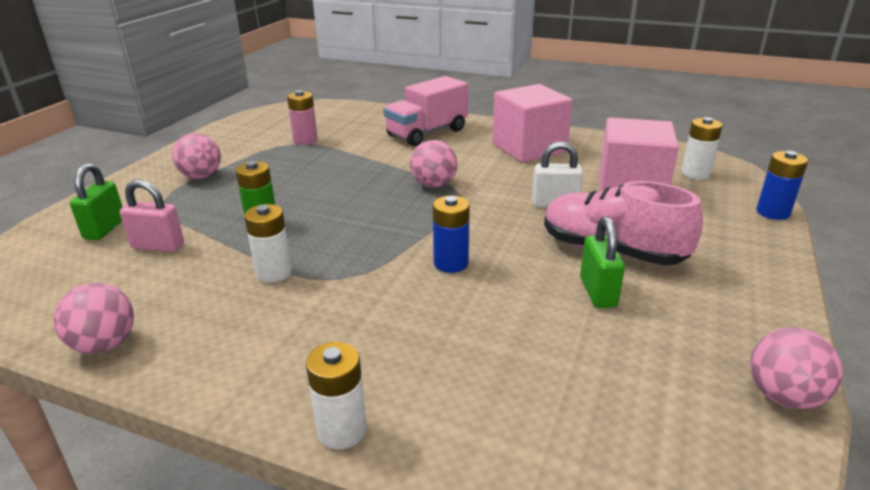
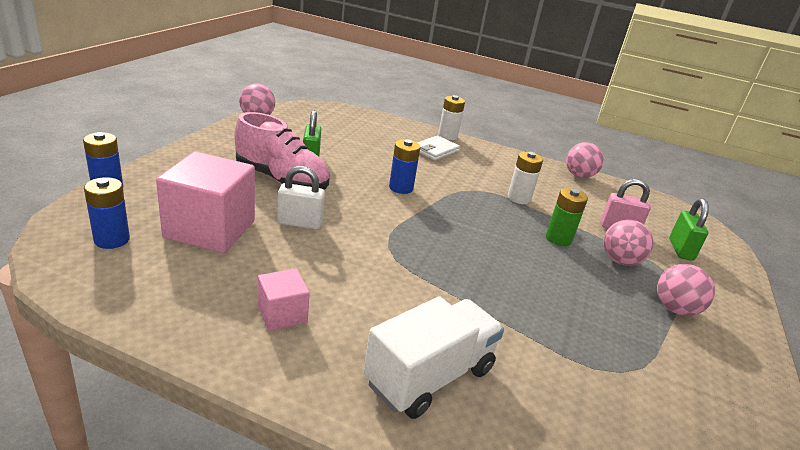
camera: 175 degrees right, 0 degrees up
pink battery [287,90,318,145] -> none
pink truck [383,76,468,146] -> white truck [364,296,504,419]
pink ball [410,140,457,188] -> pink ball moved to [603,220,653,266]
pink cube [492,84,573,163] -> pink cube [258,269,310,331], size x0.51
white battery [682,117,723,179] -> blue battery [84,177,130,249]
none -> white wallet [417,136,460,161]

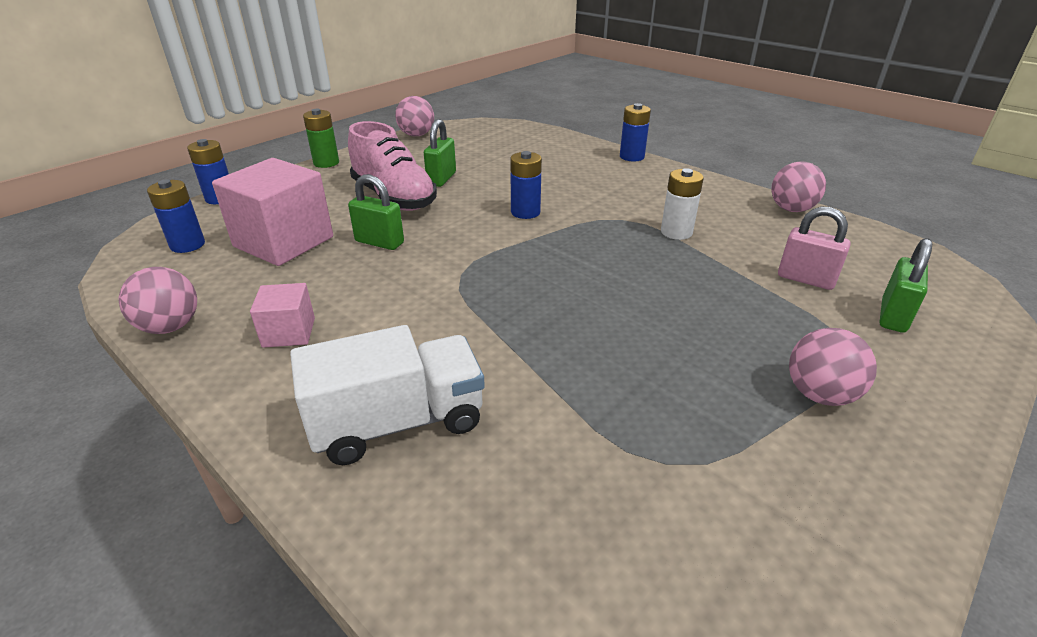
camera: 25 degrees right, 5 degrees up
white padlock [277,166,325,229] -> green padlock [348,174,404,250]
white wallet [417,136,460,161] -> none
white battery [438,95,465,140] -> blue battery [620,103,651,162]
green battery [546,188,588,246] -> green battery moved to [303,109,339,168]
pink ball [603,220,653,266] -> pink ball moved to [119,267,197,334]

